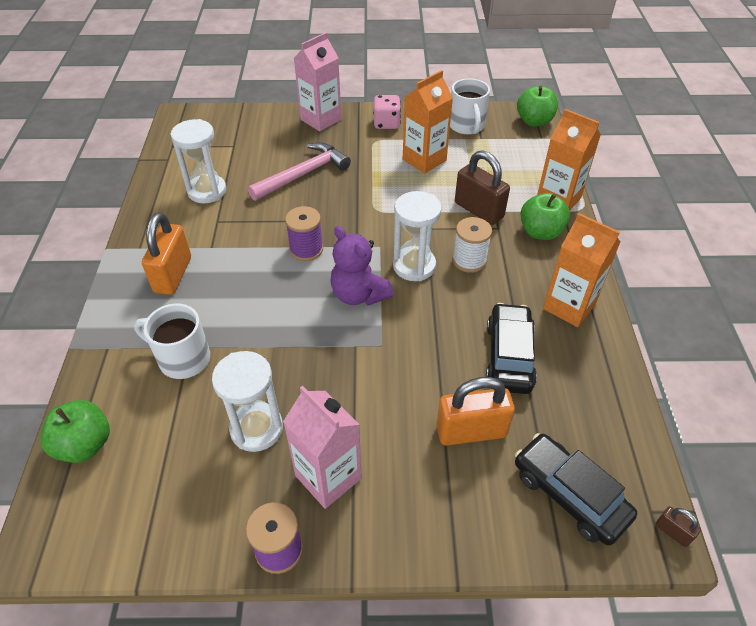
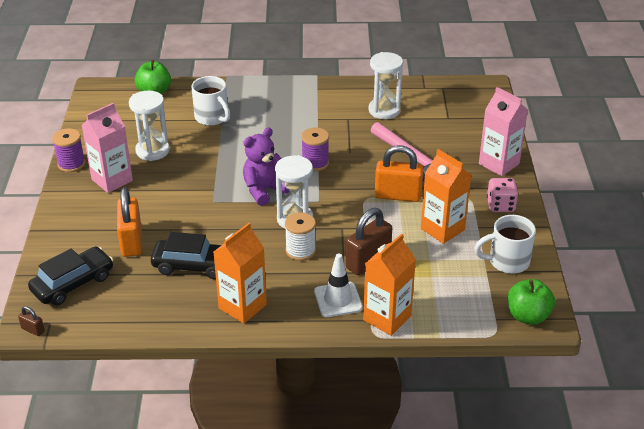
camera: 90 degrees right, 10 degrees down
white mug [134,304,210,379] -> white mug turned 120 degrees clockwise [191,76,230,126]
orange padlock [142,212,191,295] -> orange padlock moved to [375,145,424,202]
green apple [521,193,570,240] -> white traffic cone [314,254,363,317]
brown padlock [655,506,701,547] -> brown padlock turned 75 degrees clockwise [18,306,45,336]

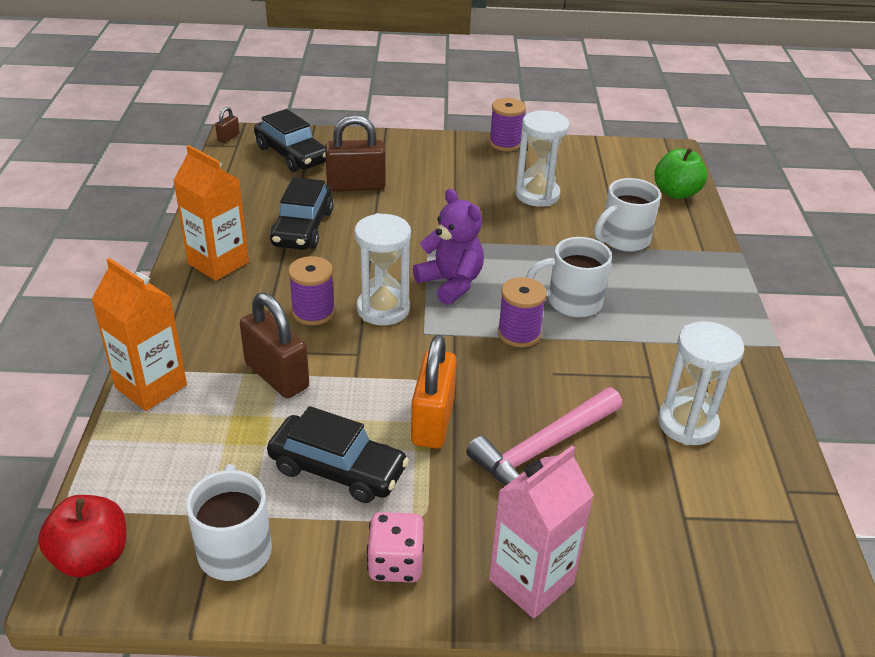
camera: 90 degrees right, 0 degrees up
pink carton [81,103,133,193] -> none
orange padlock [117,187,142,257] -> brown padlock [325,115,386,191]
white spool [285,212,316,261] -> purple spool [288,256,335,325]
white traffic cone [314,254,363,317] -> none
orange carton [421,149,472,244] -> black car [267,406,409,503]
green apple [508,279,555,325] -> red apple [38,495,126,577]
none -> white mug [526,237,612,318]

